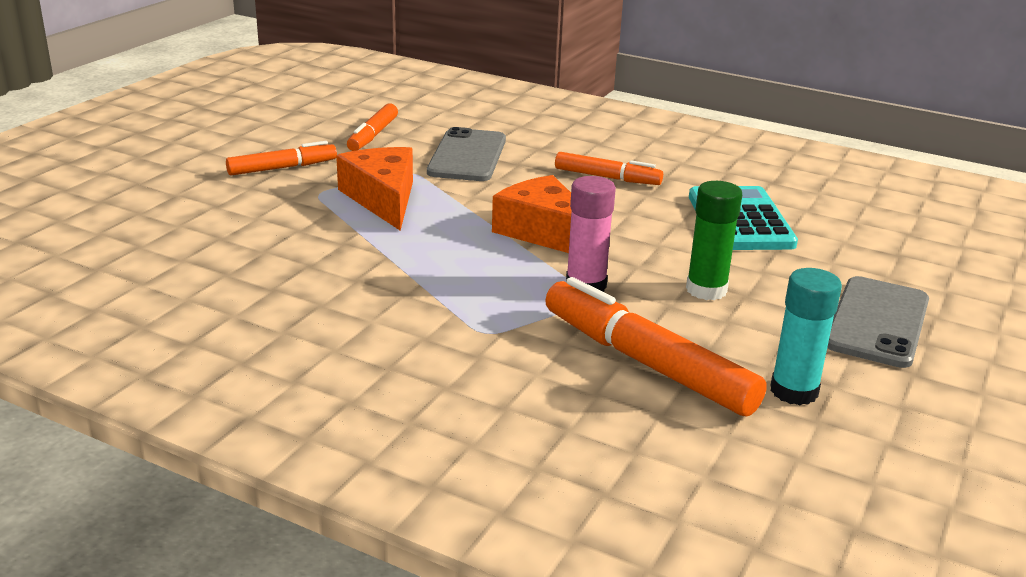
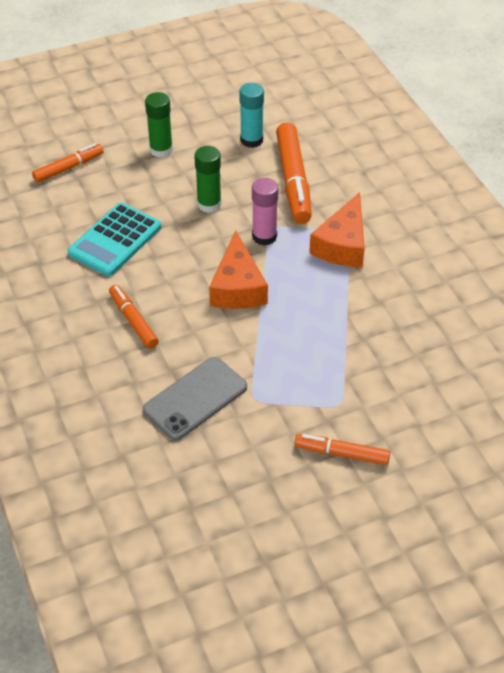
camera: 140 degrees left, 20 degrees up
orange cheese [336,147,413,231] -> orange cheese moved to [309,192,365,267]
orange marker [347,103,398,151] -> orange marker moved to [32,143,103,183]
grey phone [827,276,929,368] -> green glue stick [145,92,173,158]

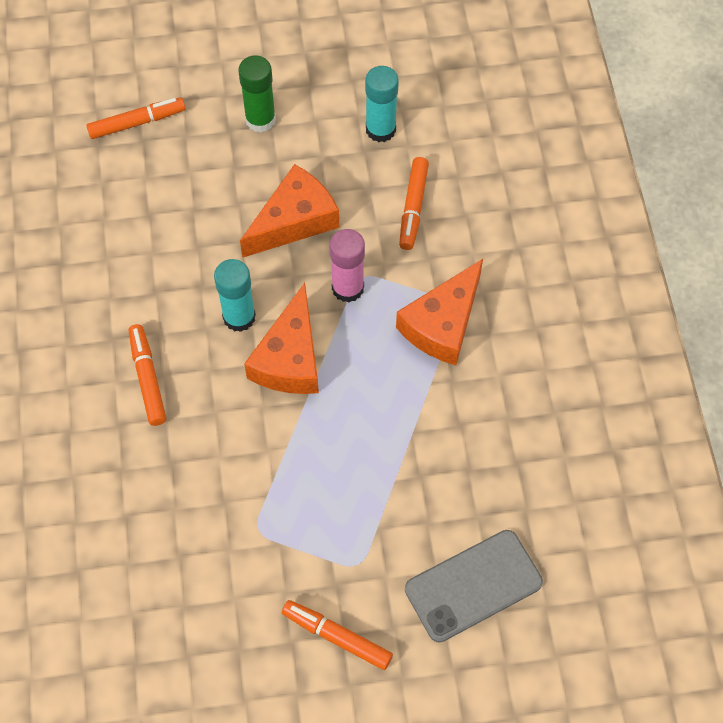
camera: 15 degrees right, 15 degrees up
turquoise calculator [67,203,161,276] -> none
grey phone [143,357,247,440] -> grey phone moved to [405,530,543,642]
green glue stick [194,146,222,213] -> orange cheese [240,164,340,257]
orange marker [276,122,312,224] -> orange marker [399,157,429,250], size x0.58
none -> turquoise glue stick [214,259,256,332]

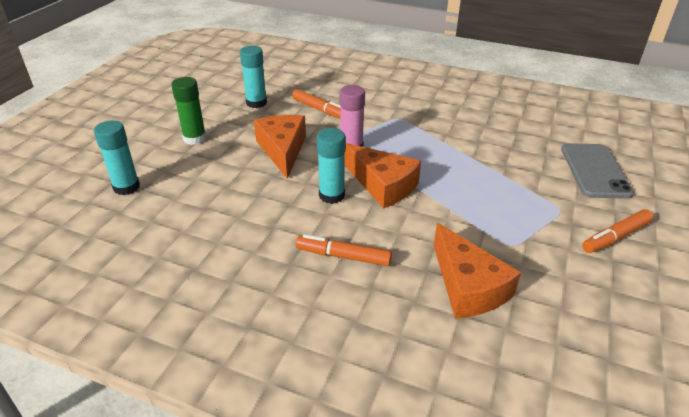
camera: 60 degrees left, 25 degrees down
orange marker [86,97,185,139] -> turquoise glue stick [94,121,140,195]
orange cheese [396,259,483,365] -> orange cheese moved to [434,223,521,319]

